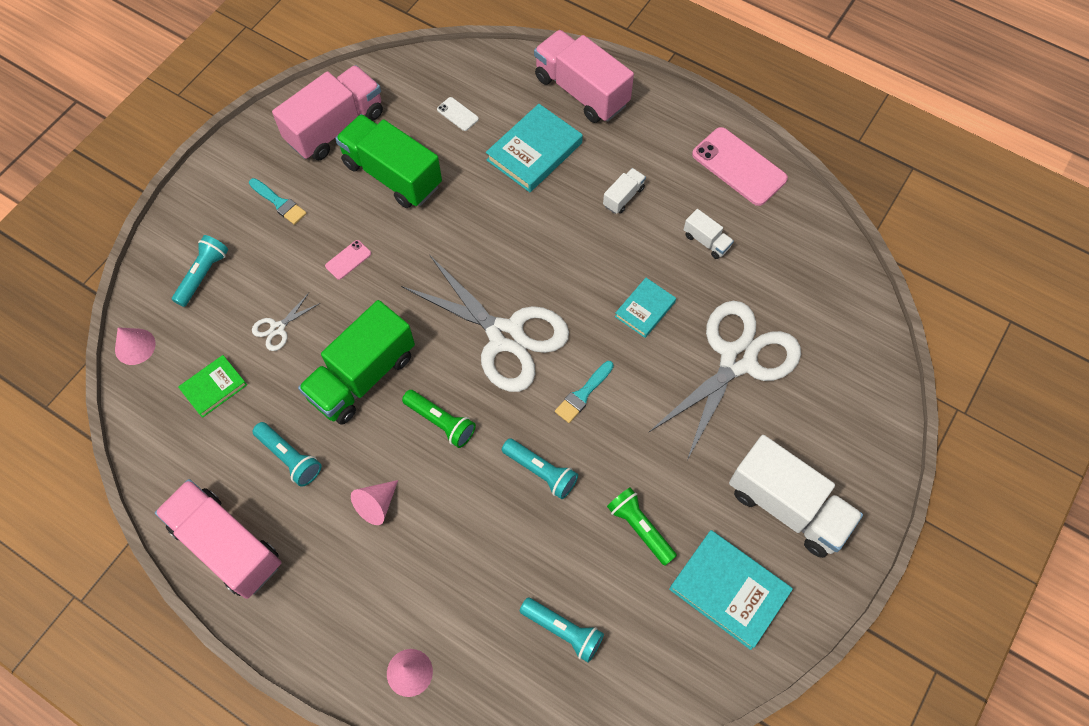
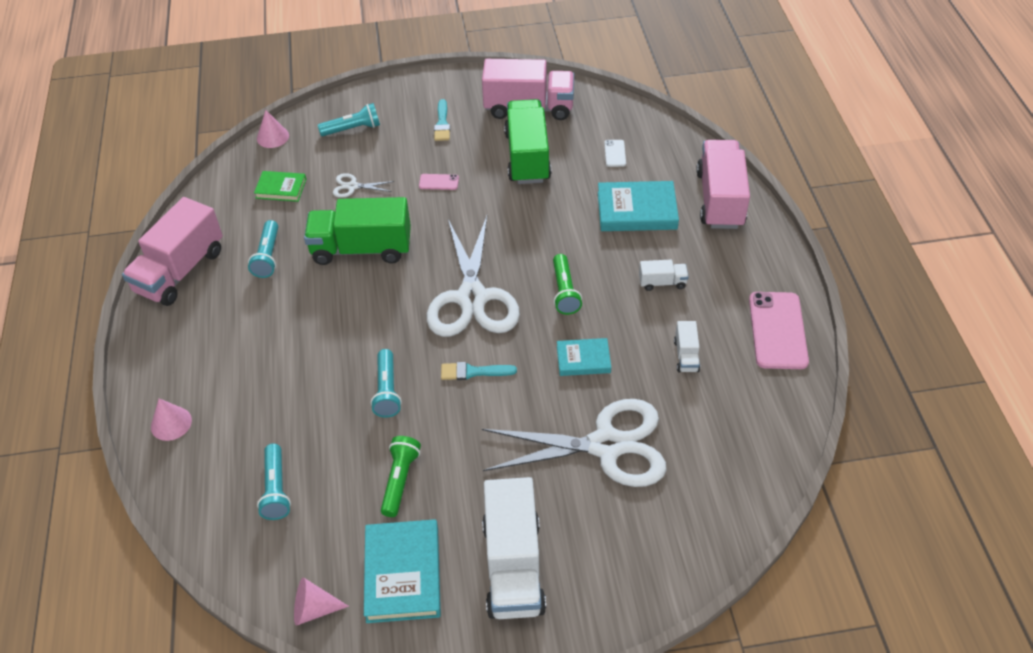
camera: 50 degrees right, 15 degrees down
pink truck [155,479,281,599] -> pink truck turned 150 degrees counterclockwise [122,197,223,306]
pink cone [351,480,398,525] -> pink cone moved to [294,578,349,626]
green flashlight [402,390,476,448] -> green flashlight moved to [553,254,582,315]

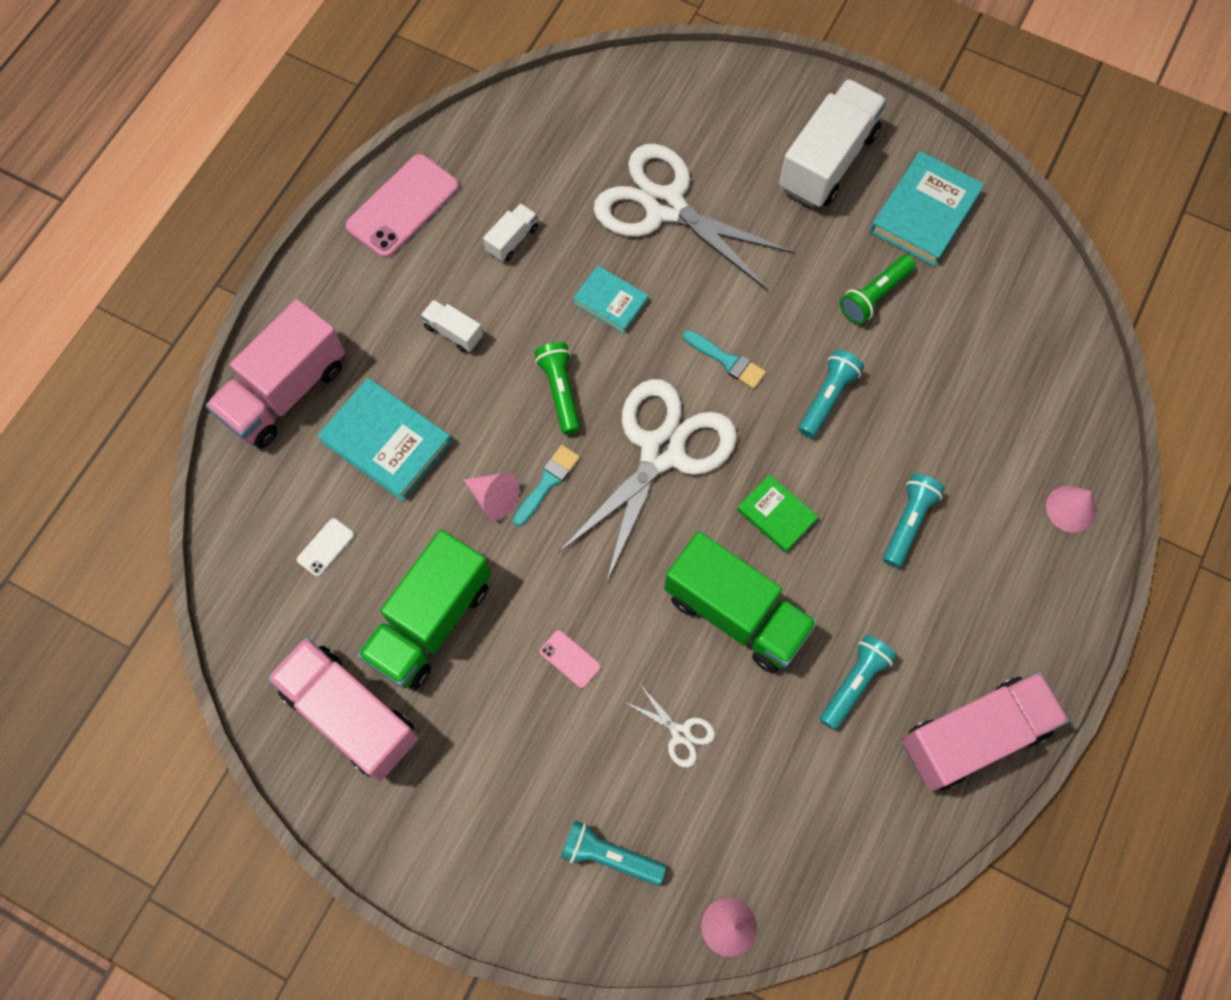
camera: 145 degrees left, 20 degrees up
green book [254,171,306,202] -> green book moved to [737,474,818,553]
turquoise flashlight [257,444,291,520] -> turquoise flashlight moved to [883,474,945,568]
pink cone [294,578,349,626] -> pink cone moved to [463,473,519,520]
turquoise brush [434,99,450,141] -> turquoise brush moved to [513,445,580,526]
green flashlight [553,254,582,315] -> green flashlight turned 45 degrees counterclockwise [534,342,580,435]

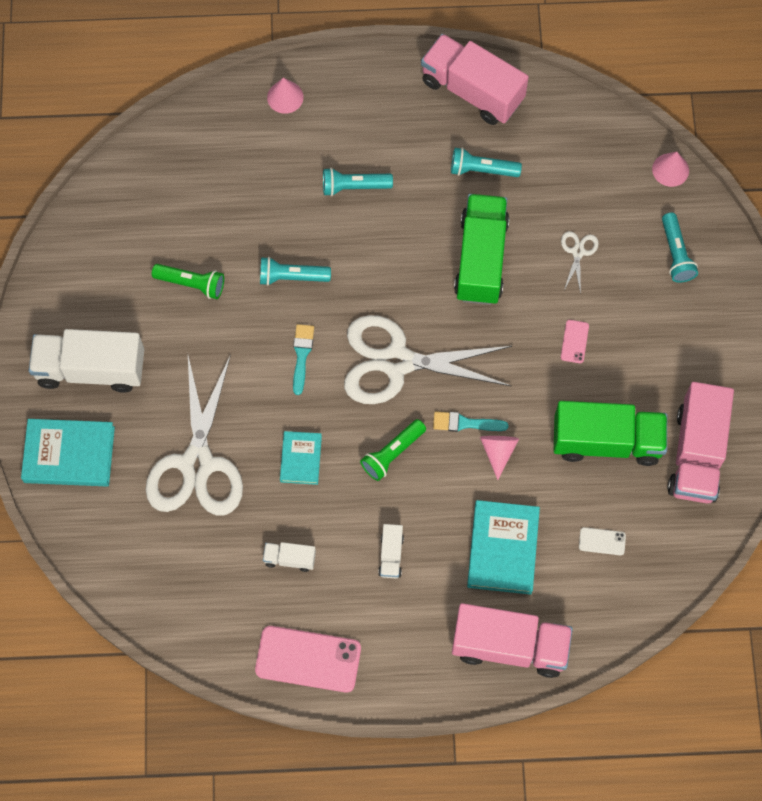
camera: 120 degrees left, 0 degrees up
green book [737,474,818,553] -> none
turquoise book [870,151,985,266] -> turquoise book moved to [21,419,115,486]

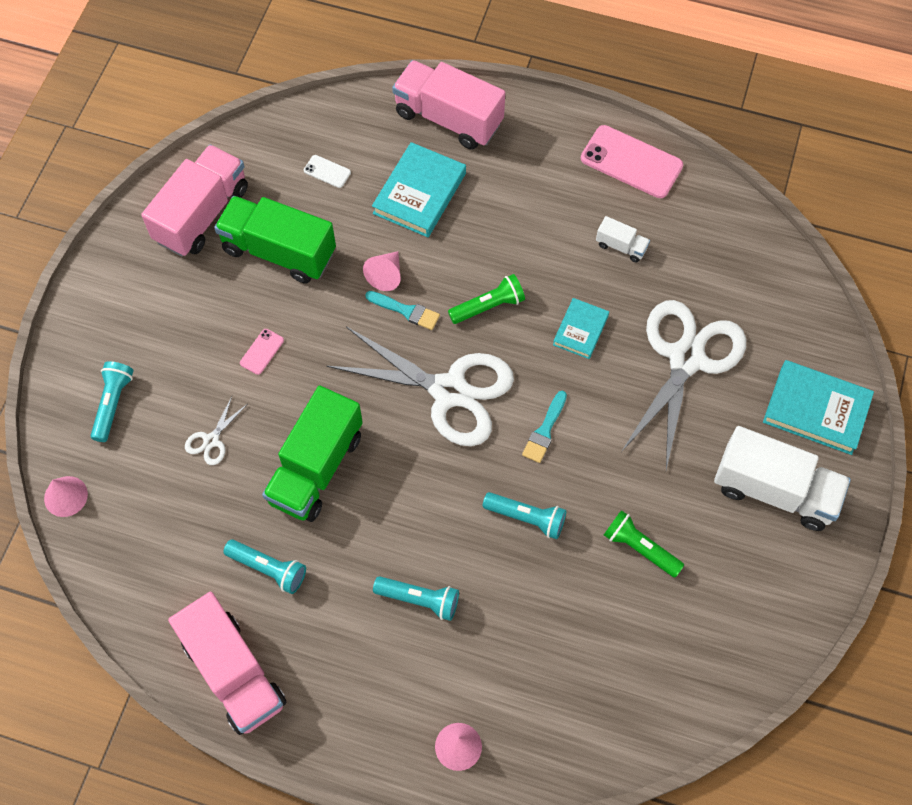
camera: 160 degrees left, 5 degrees down
white truck [378,524,404,578] -> none

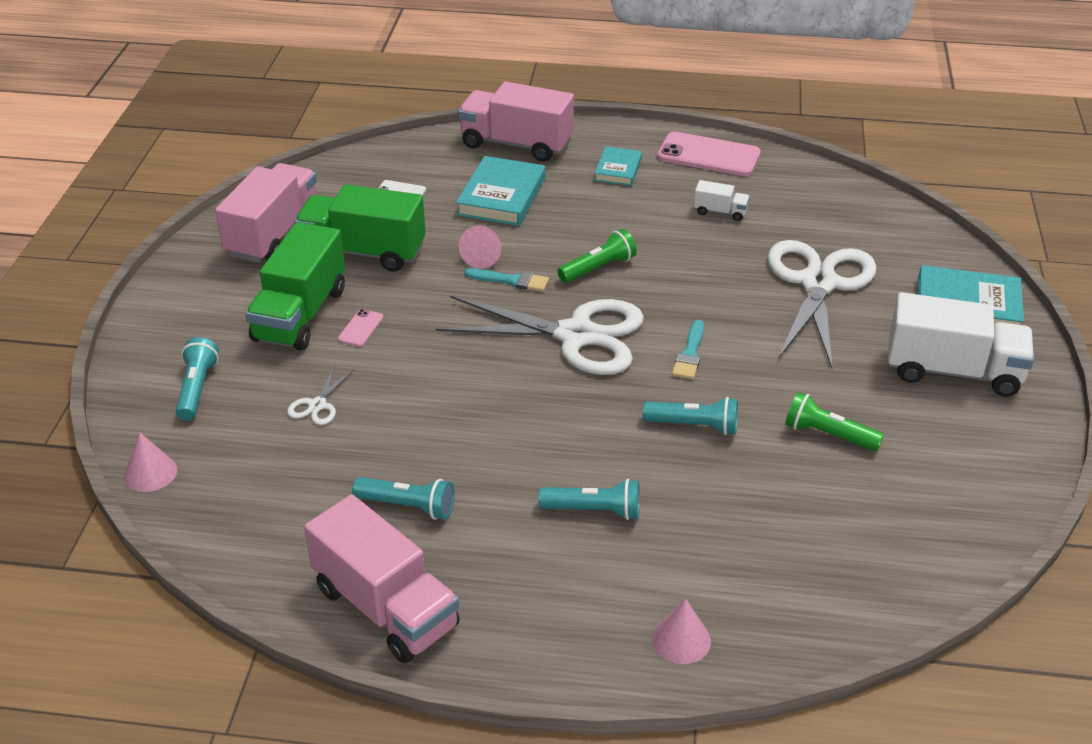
camera: 10 degrees left, 25 degrees down
green truck [262,386,363,522] -> green truck moved to [245,222,345,351]
turquoise book [553,298,609,359] -> turquoise book moved to [594,146,642,186]

